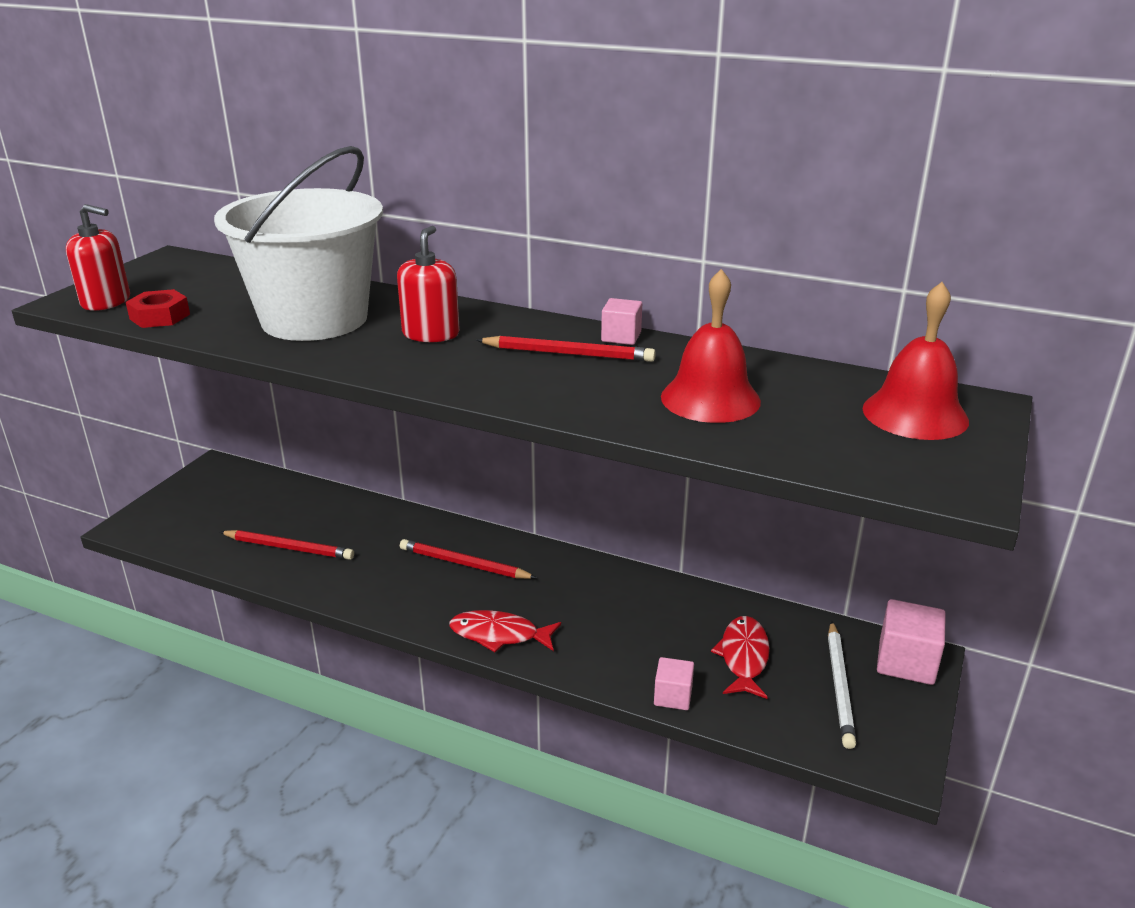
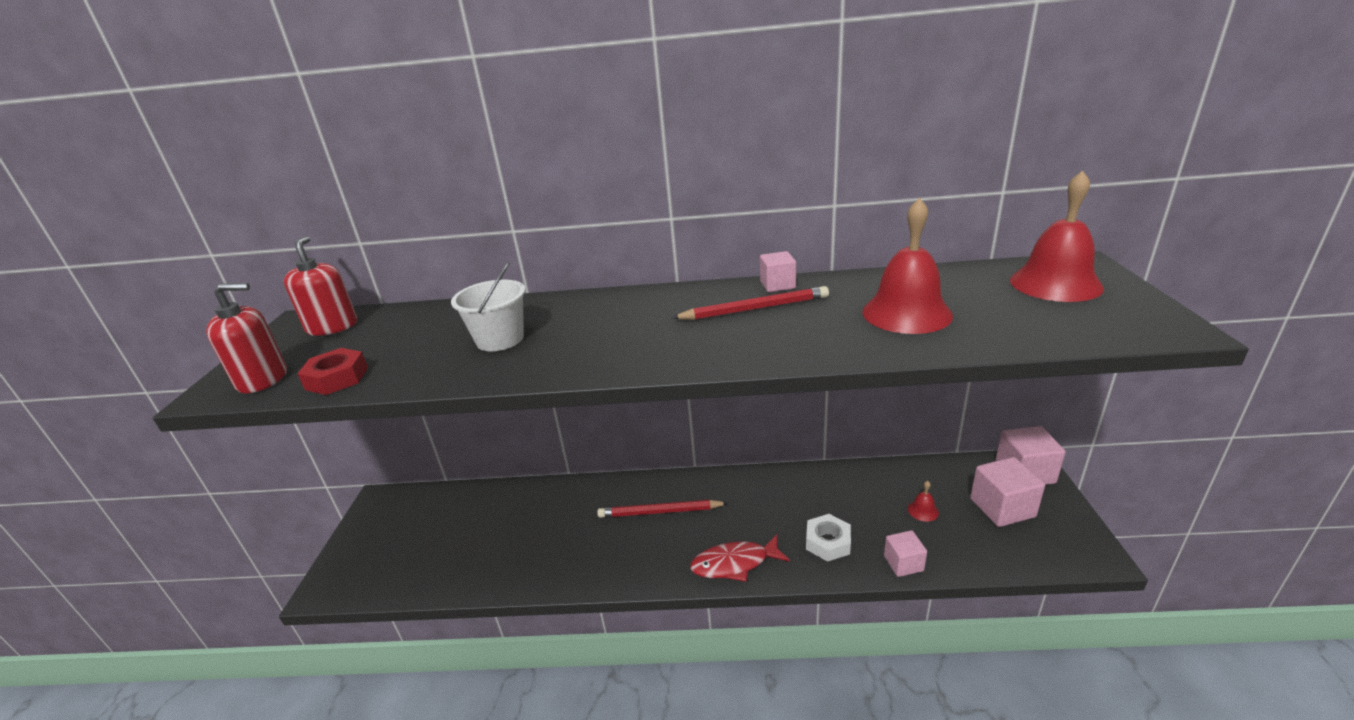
camera: 20 degrees left, 0 degrees up
white bucket [214,146,383,341] -> white bucket [451,262,525,351], size x0.47
red pencil [220,530,354,560] -> none
red soap dispenser [397,226,460,342] -> red soap dispenser moved to [284,236,357,336]
red fish [711,616,770,699] -> red bell [908,481,939,522]
white pencil [828,621,856,749] -> pink cube [970,457,1045,527]
none -> white nut [806,514,851,562]

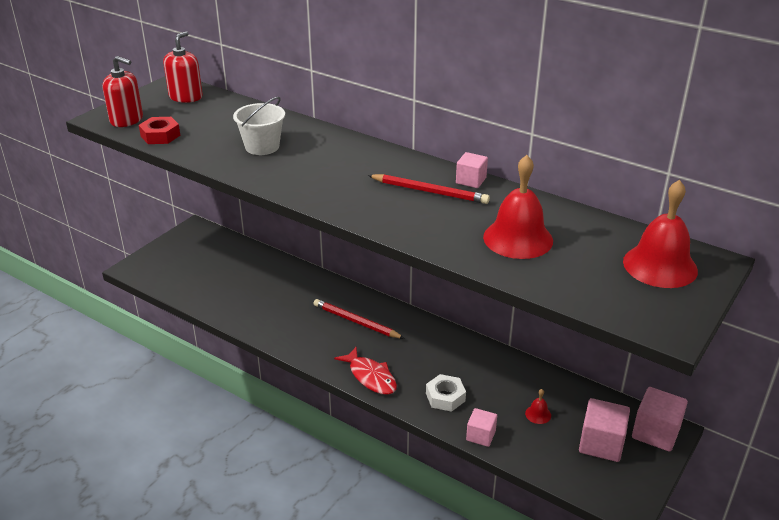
camera: 30 degrees right, 5 degrees up
red fish [690,535,790,582] -> red fish turned 150 degrees counterclockwise [334,347,397,395]

